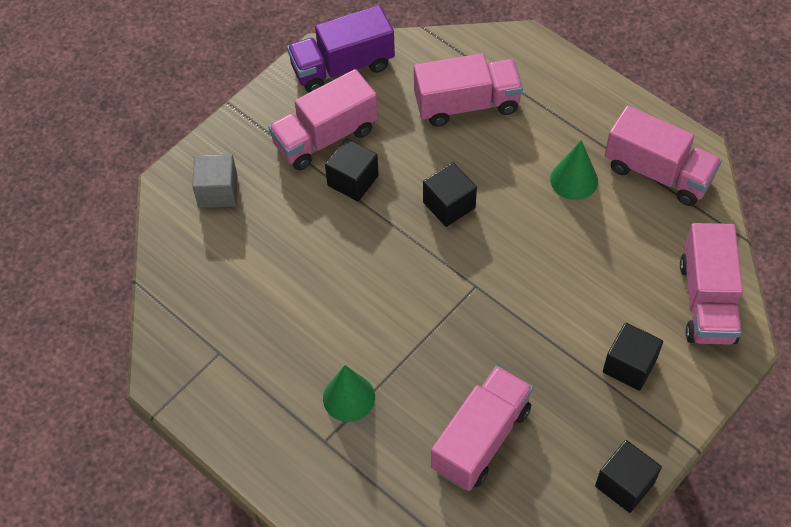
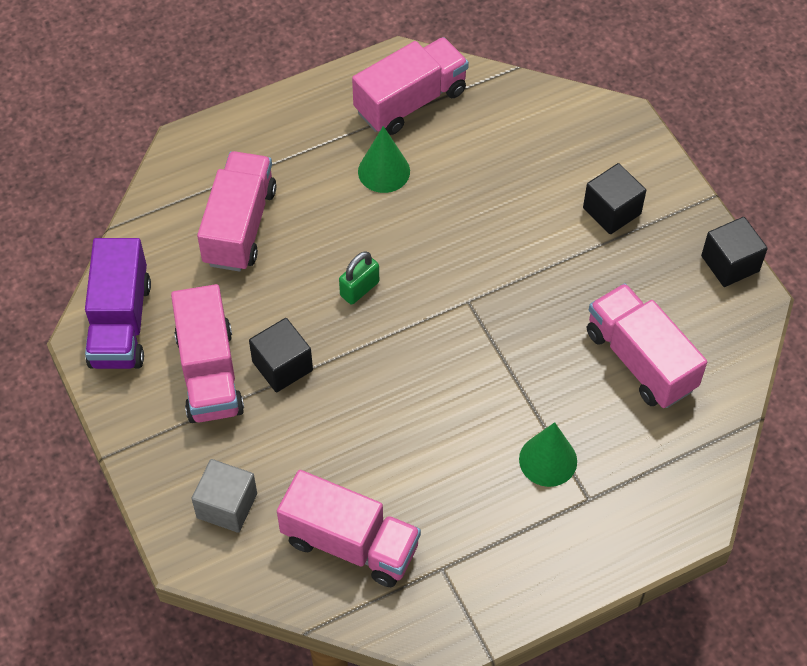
camera: 70 degrees left, 0 degrees up
black cube [423,162,477,227] -> green padlock [339,251,379,305]
pink truck [680,223,743,345] -> pink truck moved to [277,470,421,587]

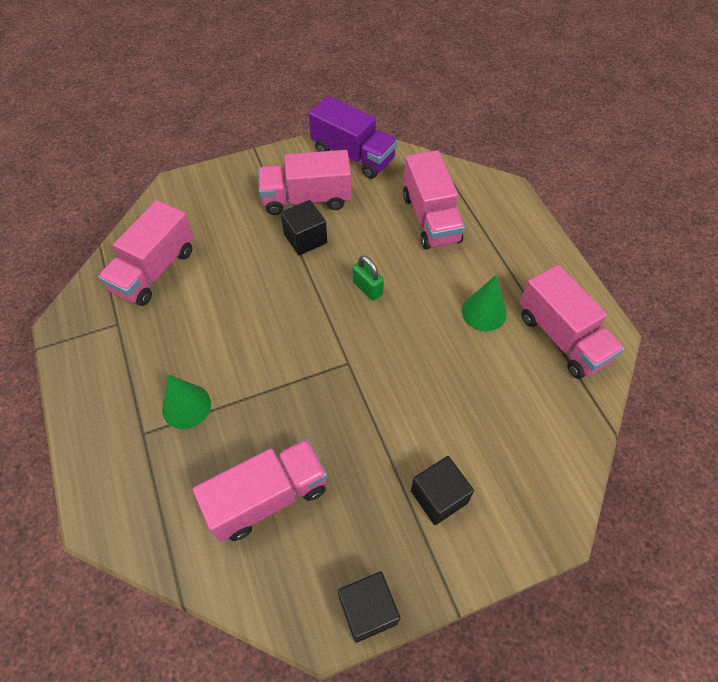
camera: 95 degrees right, 0 degrees up
purple truck [85,238,151,369] -> purple truck turned 150 degrees counterclockwise [309,96,398,179]
grey cube [192,459,257,533] -> none
pink truck [197,151,276,272] -> pink truck turned 60 degrees clockwise [403,150,465,250]

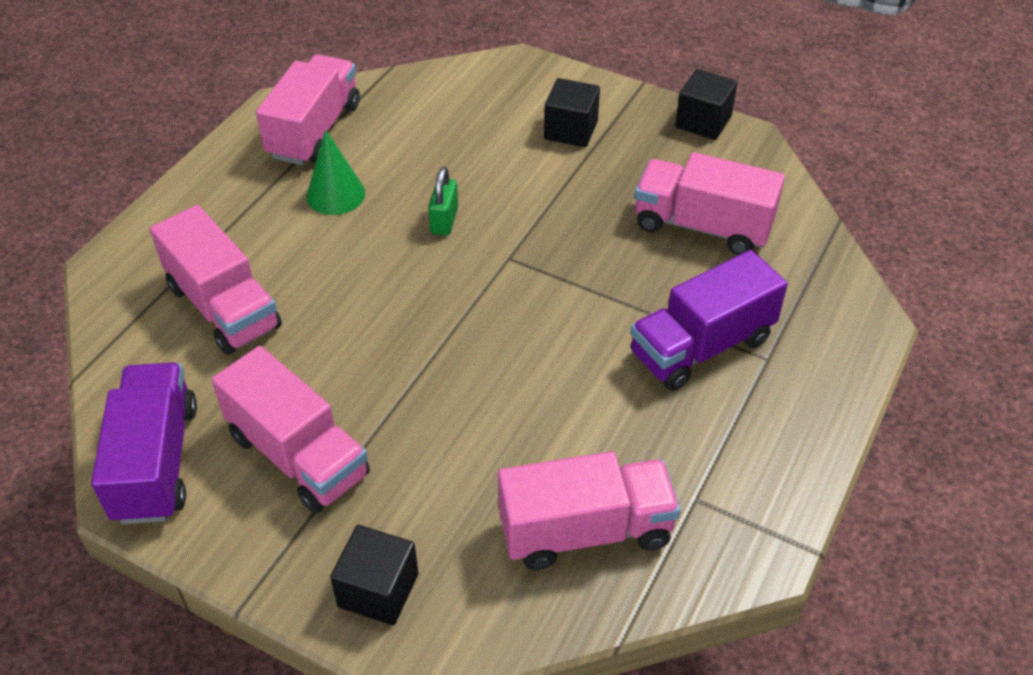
camera: 130 degrees left, 10 degrees down
green cone [162,374,211,429] -> purple truck [630,250,788,391]
black cube [281,200,327,255] -> black cube moved to [330,525,418,625]
green padlock [353,255,384,301] -> green padlock moved to [428,167,458,236]
pink truck [403,150,465,250] -> pink truck turned 105 degrees clockwise [150,205,282,355]

